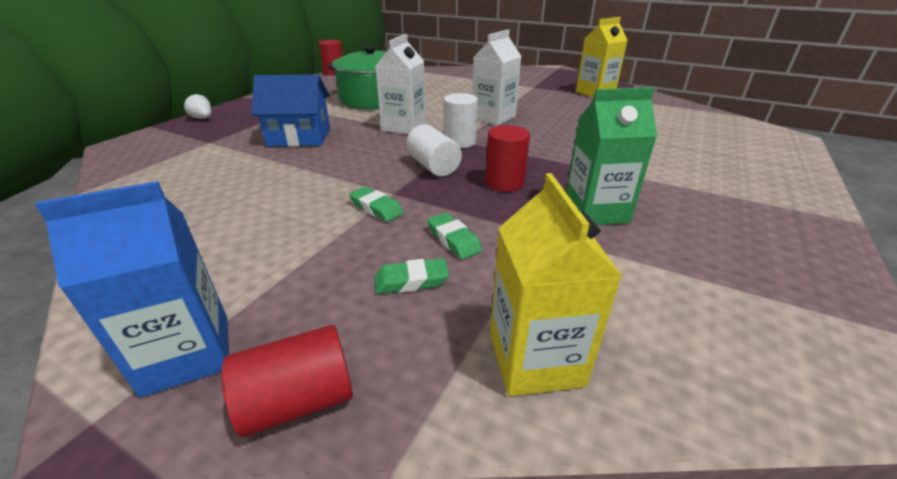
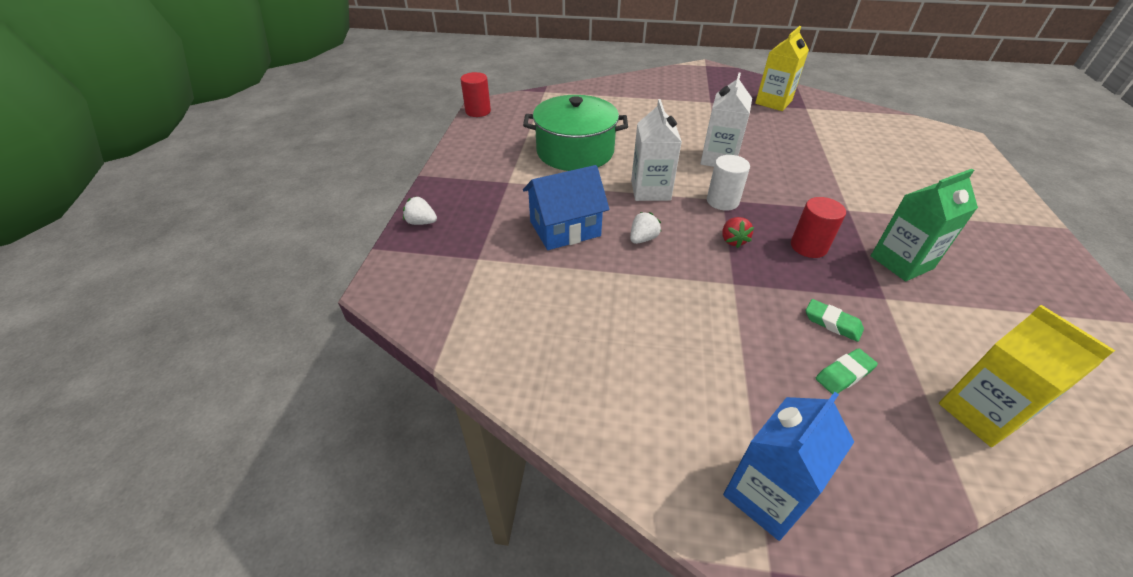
camera: 20 degrees left, 10 degrees up
red cylinder [222,325,353,437] -> none
green eraser [349,186,404,222] -> none
white cylinder [406,124,462,177] -> red strawberry [722,217,754,248]
none -> white strawberry [630,212,661,244]

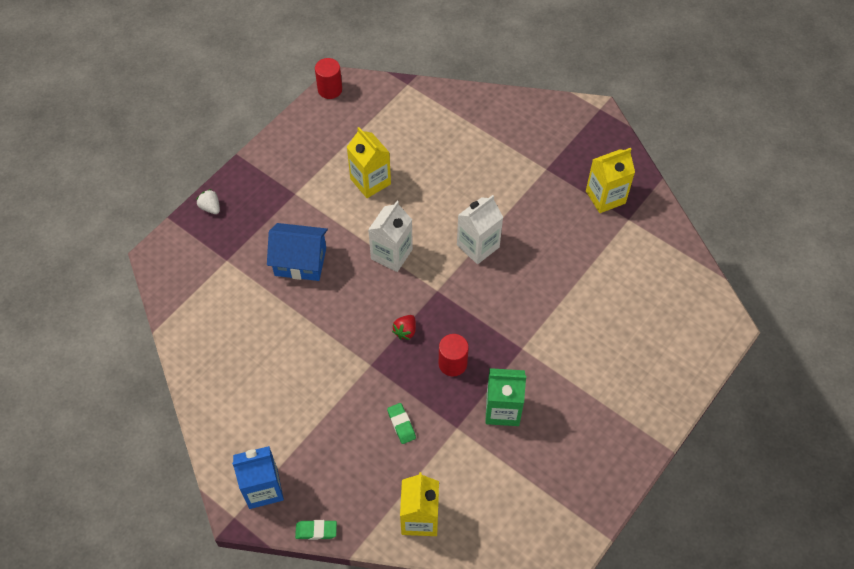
camera: 30 degrees right, 15 degrees up
green pot [523,95,628,171] -> yellow carton [347,127,391,198]
white strawberry [630,212,661,244] -> none
white cylinder [707,155,750,211] -> none
green eraser [816,348,878,394] -> green eraser moved to [295,520,337,540]

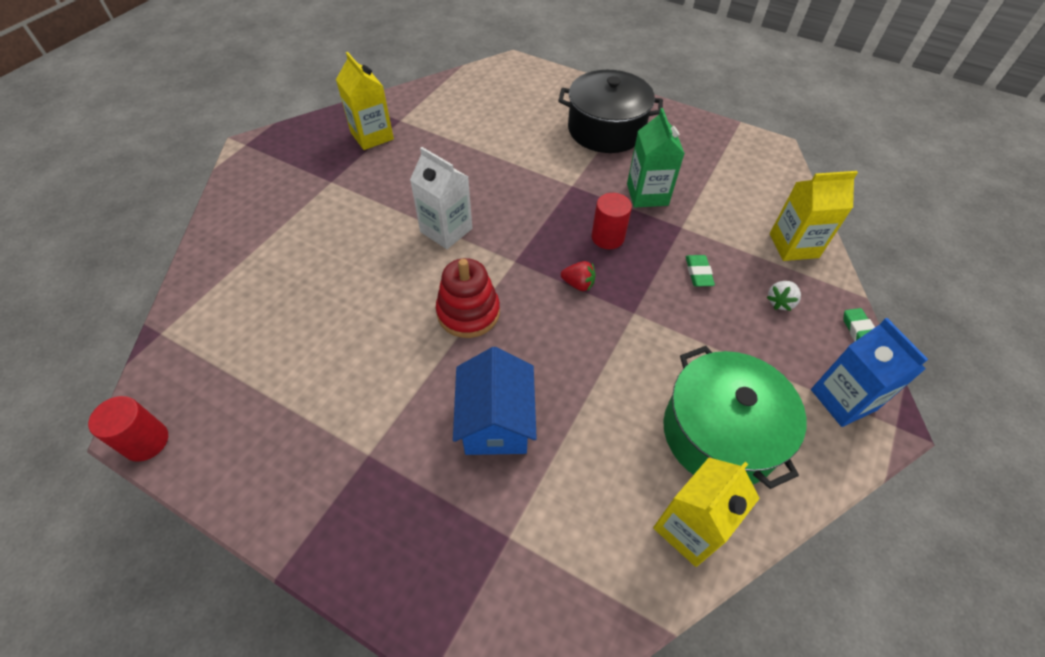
camera: 100 degrees left, 5 degrees down
white strawberry [196,189,220,214] -> white strawberry moved to [766,281,801,311]
yellow carton [347,127,391,198] -> yellow carton moved to [653,458,760,567]
white carton [368,201,413,272] -> red stacking toy [436,258,500,338]
green eraser [387,403,416,444] -> green eraser turned 60 degrees counterclockwise [686,255,715,286]
none -> black pot [558,70,663,153]
none -> green pot [663,346,807,489]

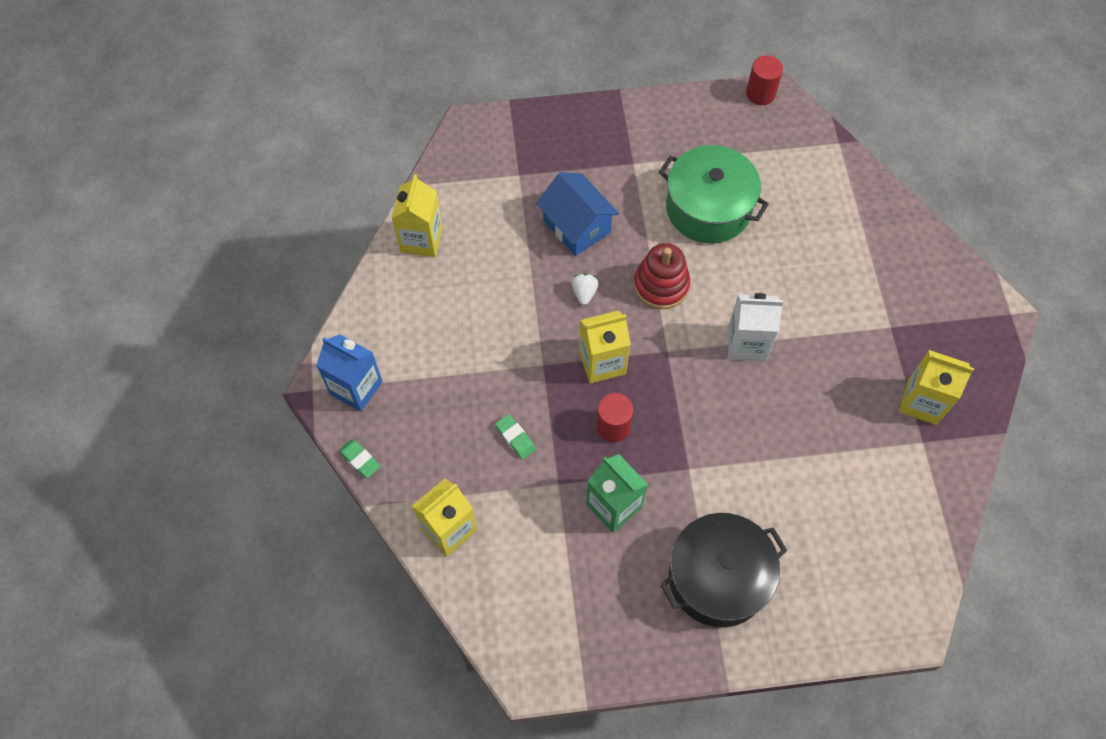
camera: 145 degrees right, 10 degrees up
red strawberry [561,261,595,291] -> yellow carton [579,310,631,384]
green pot [663,346,807,489] -> green pot moved to [659,145,769,244]
white strawberry [766,281,801,311] -> white strawberry moved to [571,273,599,305]

